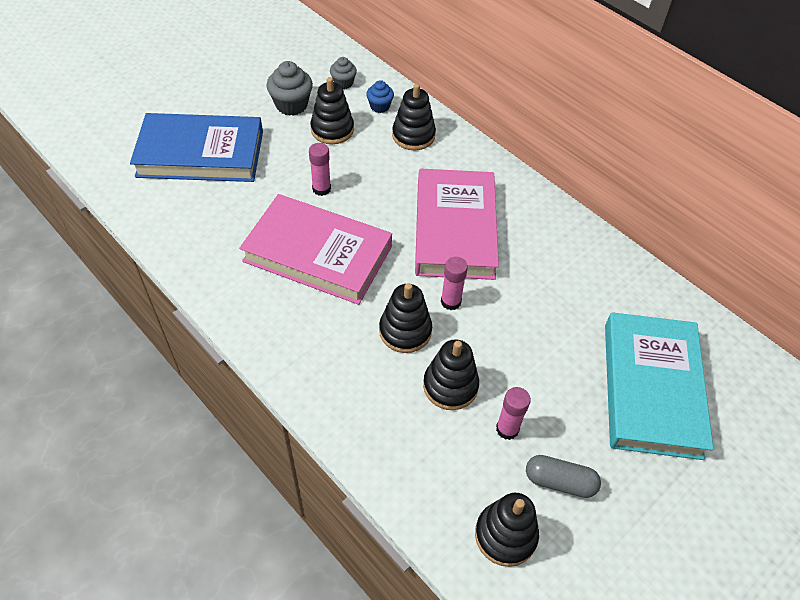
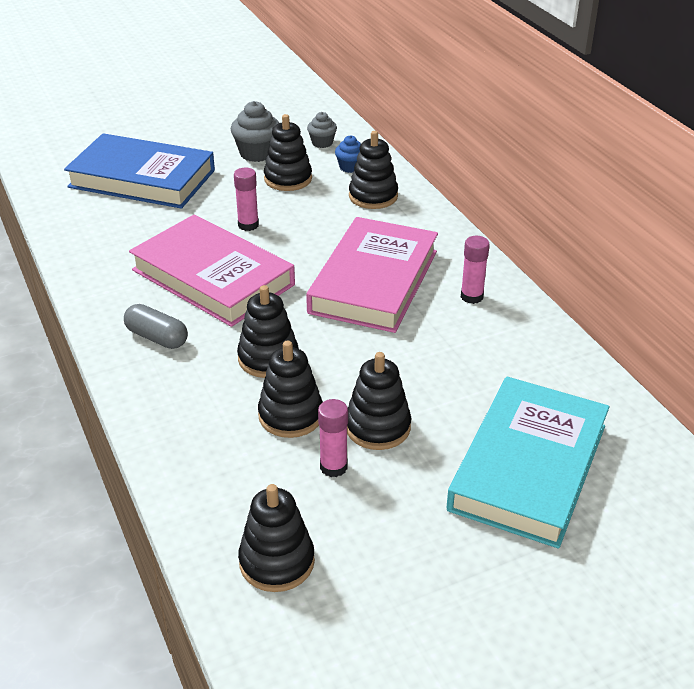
camera: 20 degrees right, 15 degrees down
pink glue stick [441,257,468,310] -> pink glue stick moved to [461,236,490,304]
grey capsule [526,455,601,498] -> grey capsule moved to [124,304,188,349]
none -> black stacking toy [347,352,411,450]

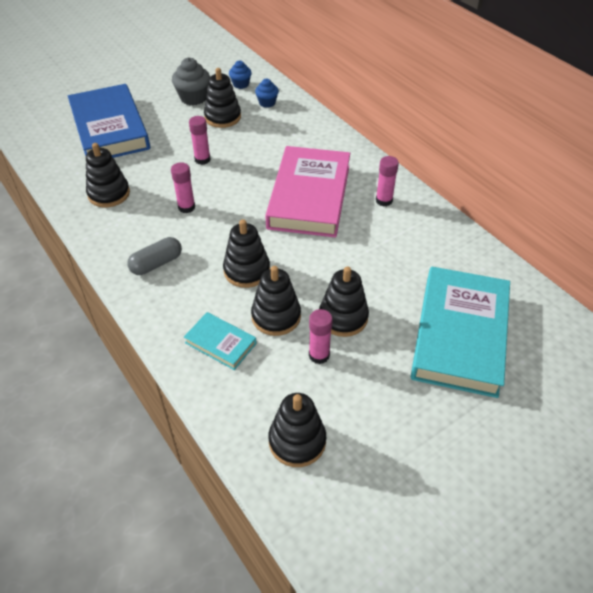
camera: 10 degrees left, 10 degrees up
blue book [64,133,215,209] -> blue book turned 60 degrees clockwise [68,84,150,158]
grey capsule [124,304,188,349] -> grey capsule turned 60 degrees counterclockwise [127,237,182,275]
pink book [129,215,295,327] -> pink glue stick [171,162,195,213]
grey cupcake [307,112,337,148] -> blue cupcake [229,60,252,89]
black stacking toy [349,131,398,209] -> black stacking toy moved to [86,143,130,207]
none -> turquoise book [184,312,257,370]

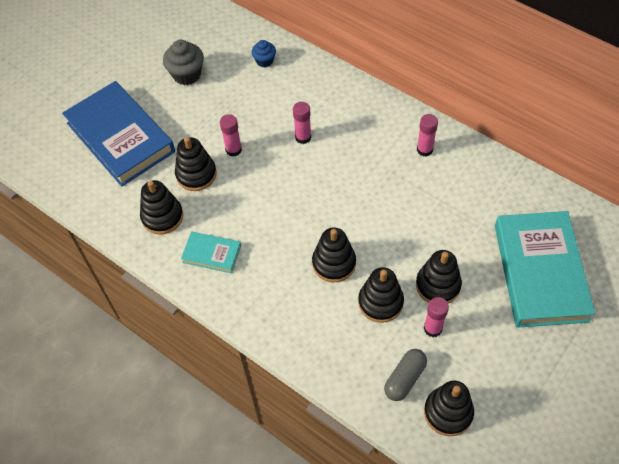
camera: 15 degrees left, 10 degrees up
grey capsule [127,237,182,275] -> grey capsule moved to [384,349,427,401]
pink glue stick [171,162,195,213] -> pink glue stick moved to [293,102,311,144]
turquoise book [184,312,257,370] -> turquoise book moved to [181,232,241,273]
black stacking toy [204,68,241,128] -> black stacking toy moved to [175,137,217,191]
blue cupcake [229,60,252,89] -> none
pink book [265,146,350,238] -> none

